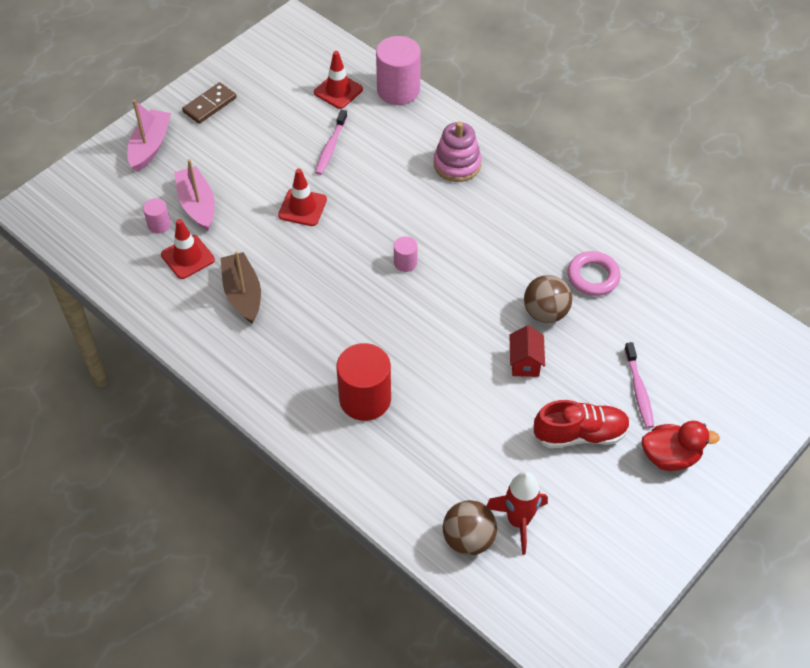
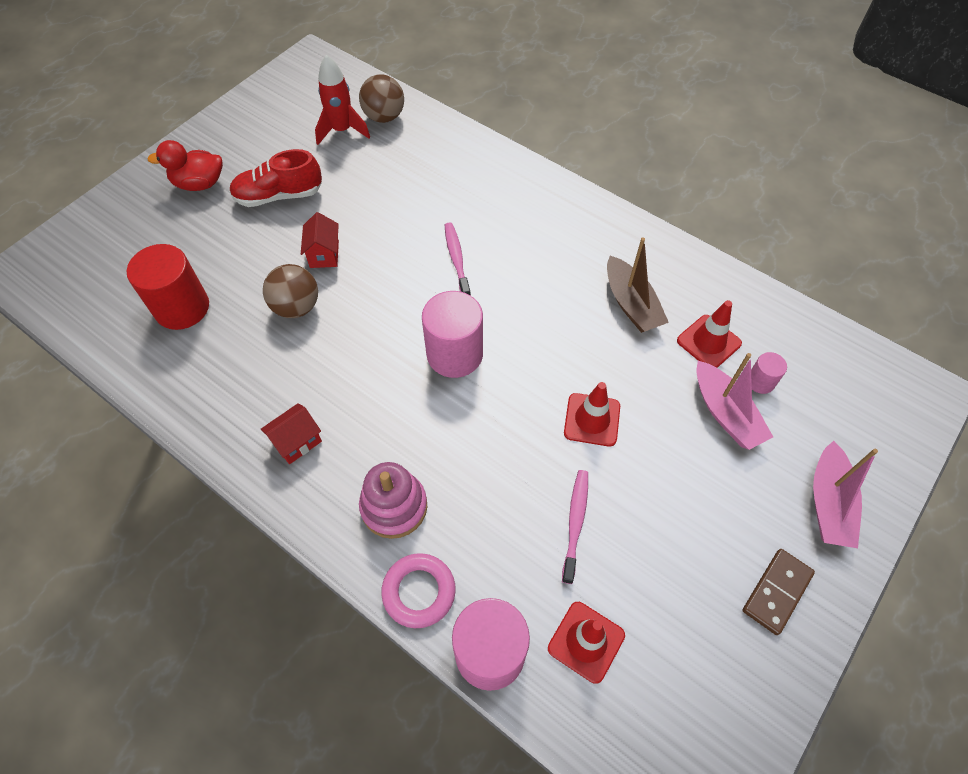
camera: 175 degrees right, 5 degrees up
red cylinder [336,343,391,421] -> red cylinder moved to [127,244,209,330]
pink cylinder [394,236,418,272] -> pink cylinder [422,291,483,378], size x2.05
pink ring [567,251,621,296] -> pink ring moved to [381,553,456,628]
pink toothbrush [624,342,654,428] -> pink toothbrush moved to [445,223,471,296]
none -> red house [261,403,322,464]

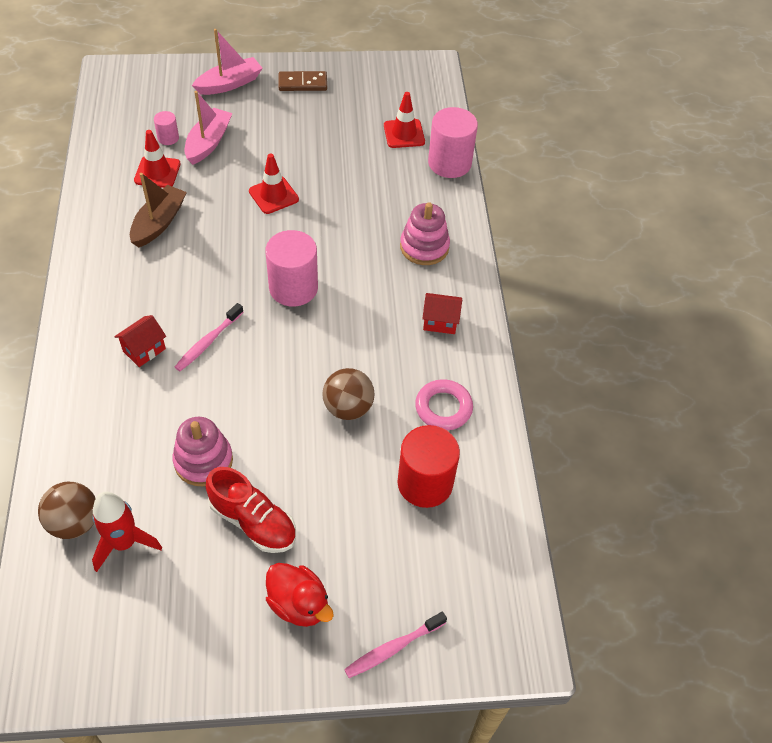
camera: 135 degrees left, 5 degrees down
red house [301,212,339,268] -> red house moved to [114,315,166,367]
pink ring [381,553,456,628] -> pink ring moved to [415,379,473,430]
pink toothbrush [562,470,588,584] -> pink toothbrush moved to [344,612,447,678]
none -> pink stacking toy [173,417,233,486]

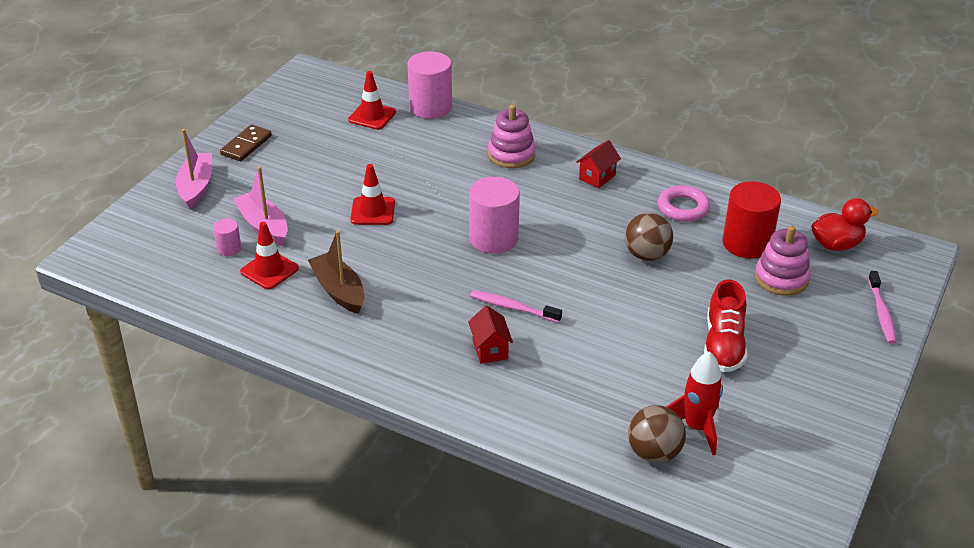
camera: 55 degrees left, 15 degrees down
pink stacking toy [173,417,233,486] -> pink stacking toy moved to [755,226,811,296]
pink toothbrush [175,303,244,371] -> pink toothbrush turned 135 degrees clockwise [470,290,562,323]
red shoe [206,467,296,553] -> red shoe turned 120 degrees clockwise [704,279,748,372]
red duck [266,563,334,627] -> red duck moved to [811,198,879,251]

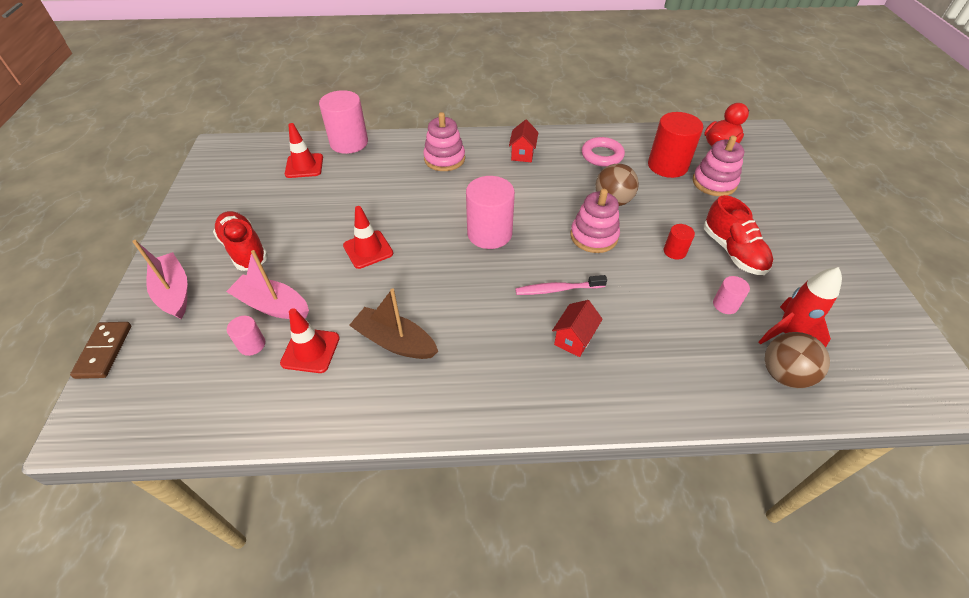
camera: 30 degrees left, 10 degrees up
brown domino [220,125,272,161] -> brown domino moved to [70,322,131,379]
red house [468,306,513,364] -> red house turned 75 degrees clockwise [552,300,603,357]
pink toothbrush [868,271,897,344] -> none
none -> red shoe [213,211,268,271]
none -> pink stacking toy [570,189,620,253]
none -> red cylinder [664,224,695,260]
none -> pink cylinder [713,276,750,314]

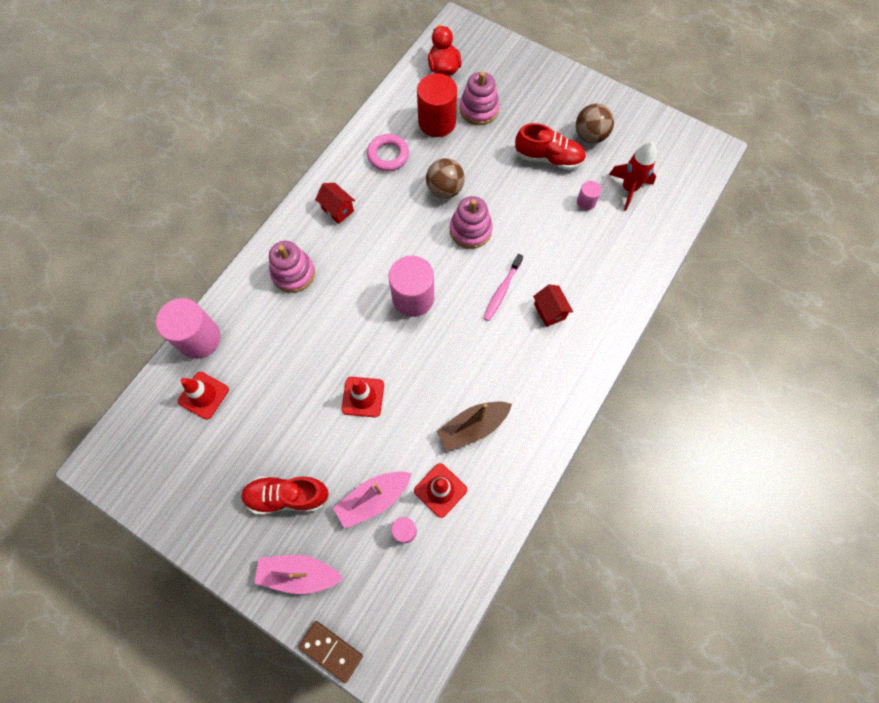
camera: 55 degrees left, 20 degrees up
red cylinder [664,224,695,260] -> none
brown ball [765,332,830,388] -> brown ball moved to [576,104,614,143]

